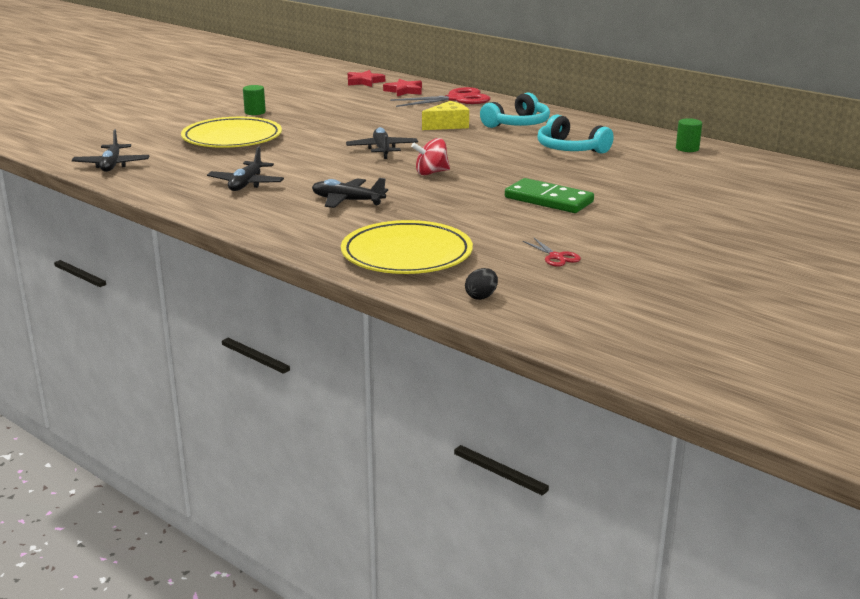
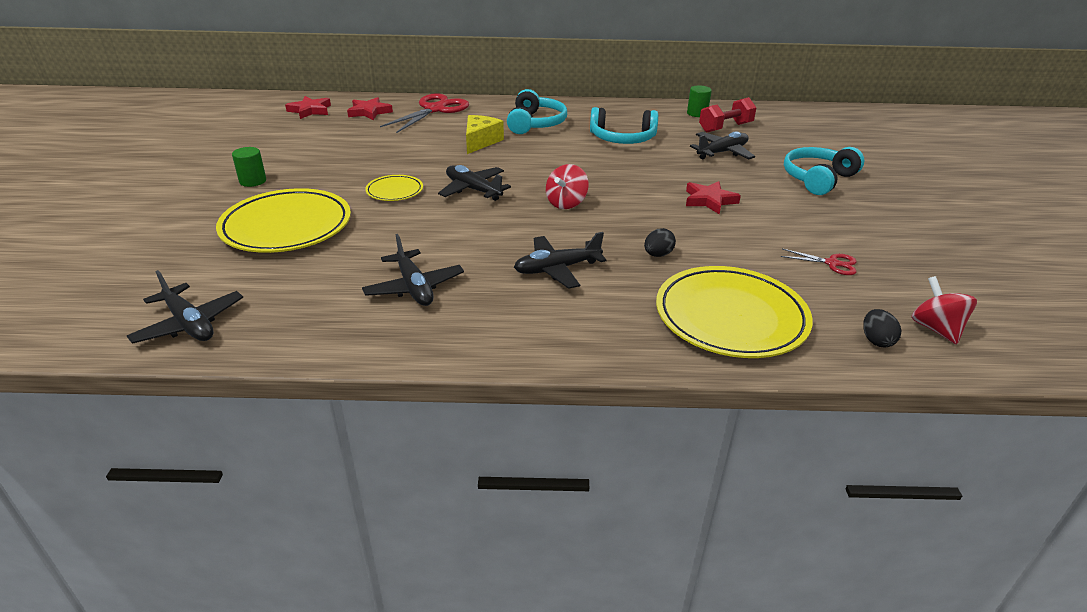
camera: 40 degrees left, 10 degrees up
green domino [505,178,594,213] -> red star [686,181,741,214]
none -> yellow plate [365,175,423,201]
none -> black egg [644,228,676,257]
none -> black plane [690,131,755,160]
none -> red dumbbell [699,97,756,133]
none -> turquoise headphones [784,147,864,195]
none -> red spinning top [911,276,977,344]

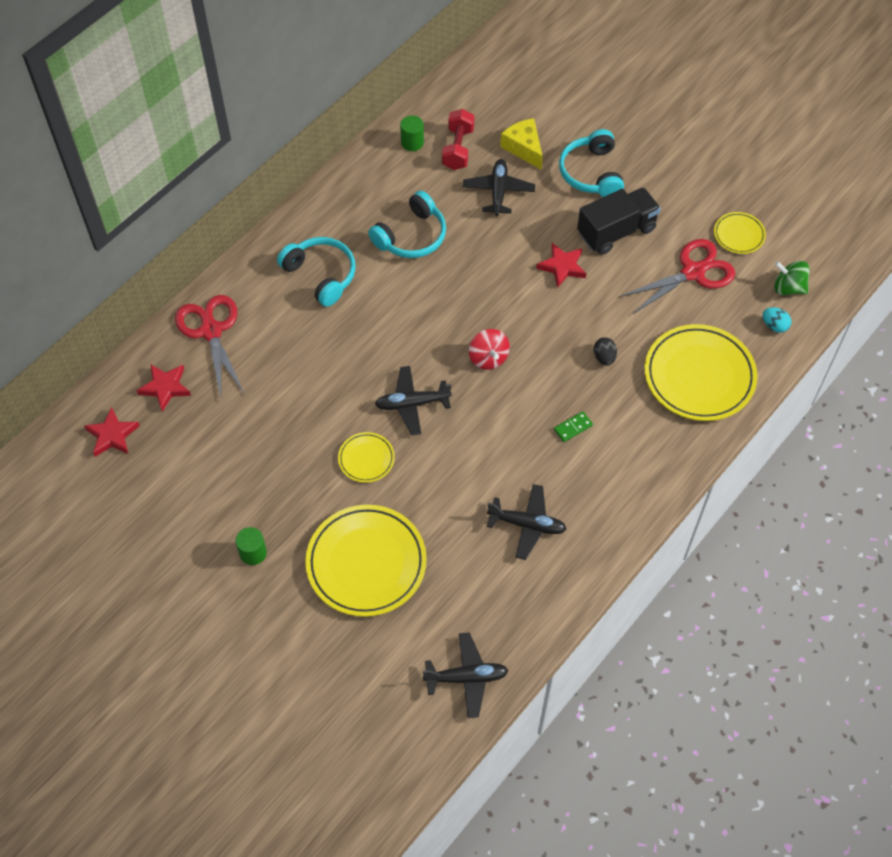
camera: 50 degrees left, 25 degrees up
yellow cheese [466,115,504,154] -> yellow cheese moved to [500,118,543,170]
black plane [514,232,606,289] -> green domino [554,411,593,442]
red scissors [781,249,856,275] -> red scissors [620,239,735,314], size x2.04
black egg [863,309,901,347] -> turquoise egg [763,307,792,333]
red spinning top [911,276,977,344] -> green spinning top [774,261,810,295]
none -> black truck [577,187,661,255]
none -> yellow plate [714,212,766,254]

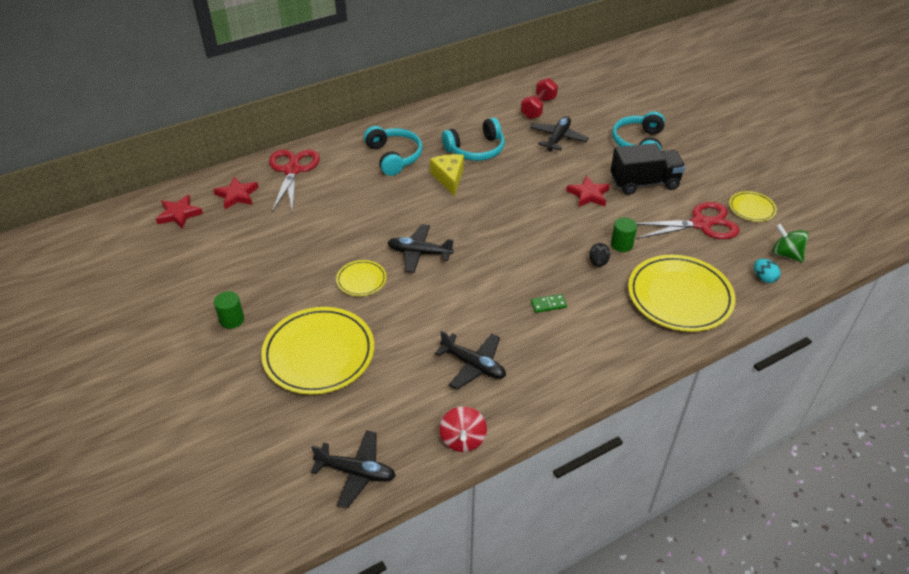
camera: 20 degrees right, 15 degrees down
green cylinder [400,115,424,151] -> green cylinder moved to [611,217,637,252]
red spinning top [469,329,510,370] -> red spinning top moved to [439,406,487,452]
yellow cheese [500,118,543,170] -> yellow cheese moved to [430,154,464,196]

